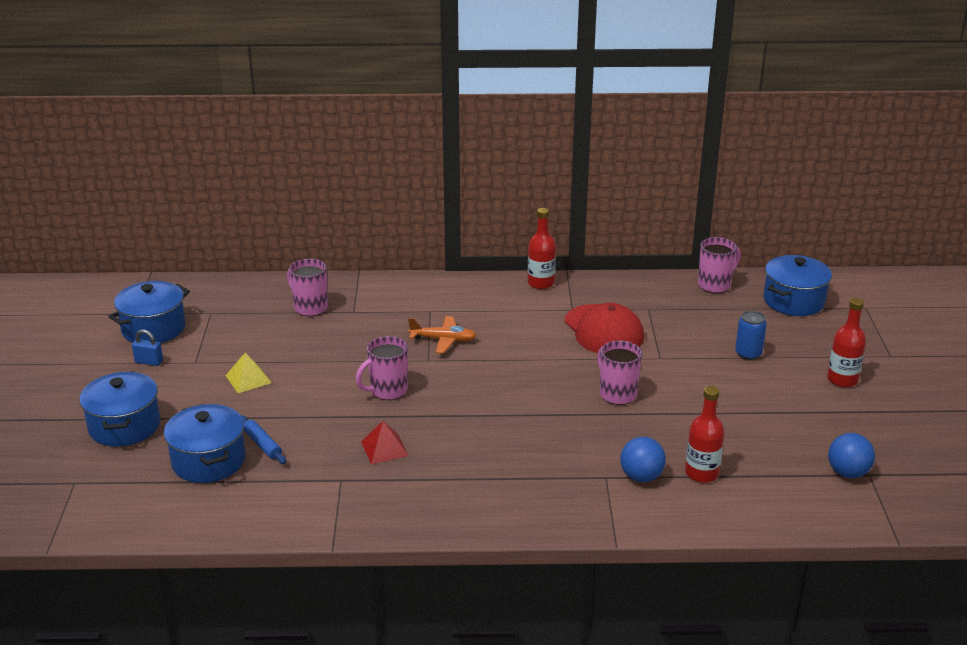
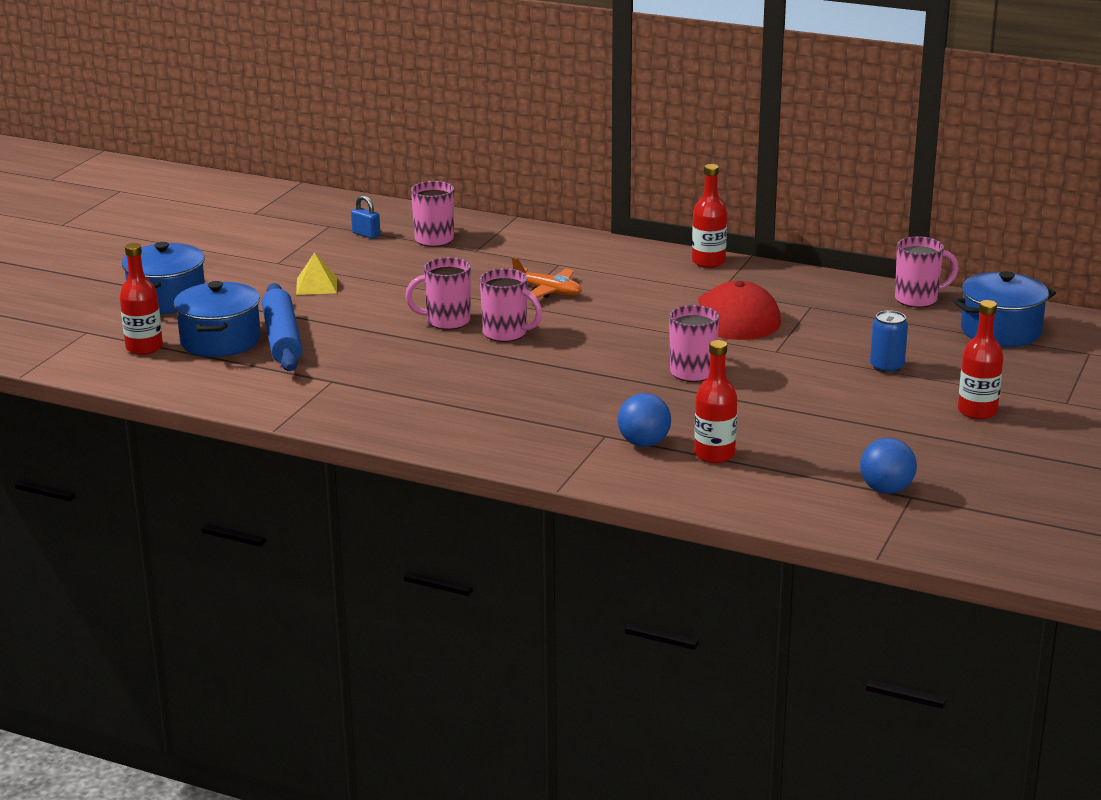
camera: 25 degrees right, 5 degrees down
blue pot [108,281,190,343] -> none
blue padlock [132,329,163,366] -> blue padlock moved to [351,195,380,239]
blue rolling pin [241,416,286,464] -> blue rolling pin [262,283,302,371], size x1.90
red pyramid [361,421,409,464] -> none
none -> red bottle [120,243,163,355]
none -> pink mug [480,268,542,342]

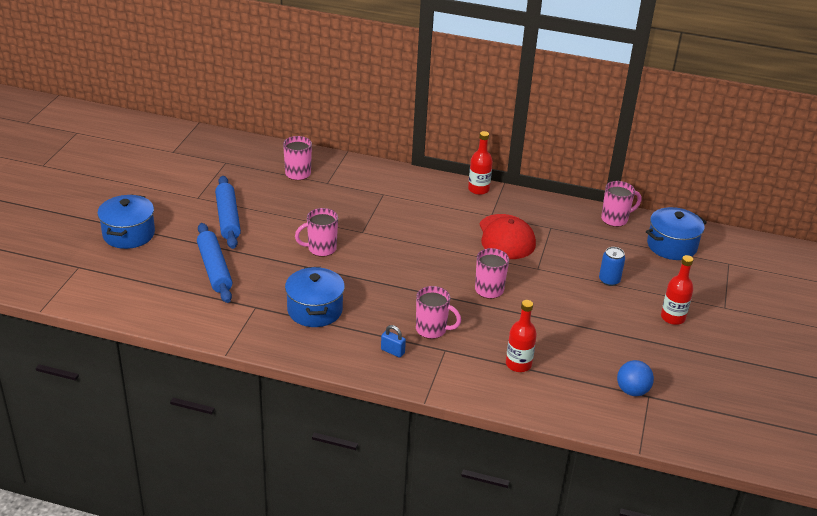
camera: 10 degrees left, 10 degrees up
red bottle [120,243,163,355] -> none
blue pot [174,281,261,357] -> blue pot moved to [285,267,345,327]
yellow pyramid [296,252,337,295] -> blue rolling pin [215,176,241,249]
blue padlock [351,195,380,239] -> blue padlock moved to [381,325,406,358]
pink mug [480,268,542,342] -> pink mug moved to [416,286,461,339]
orange plane [512,257,582,299] -> none
blue ball [618,393,671,447] -> none

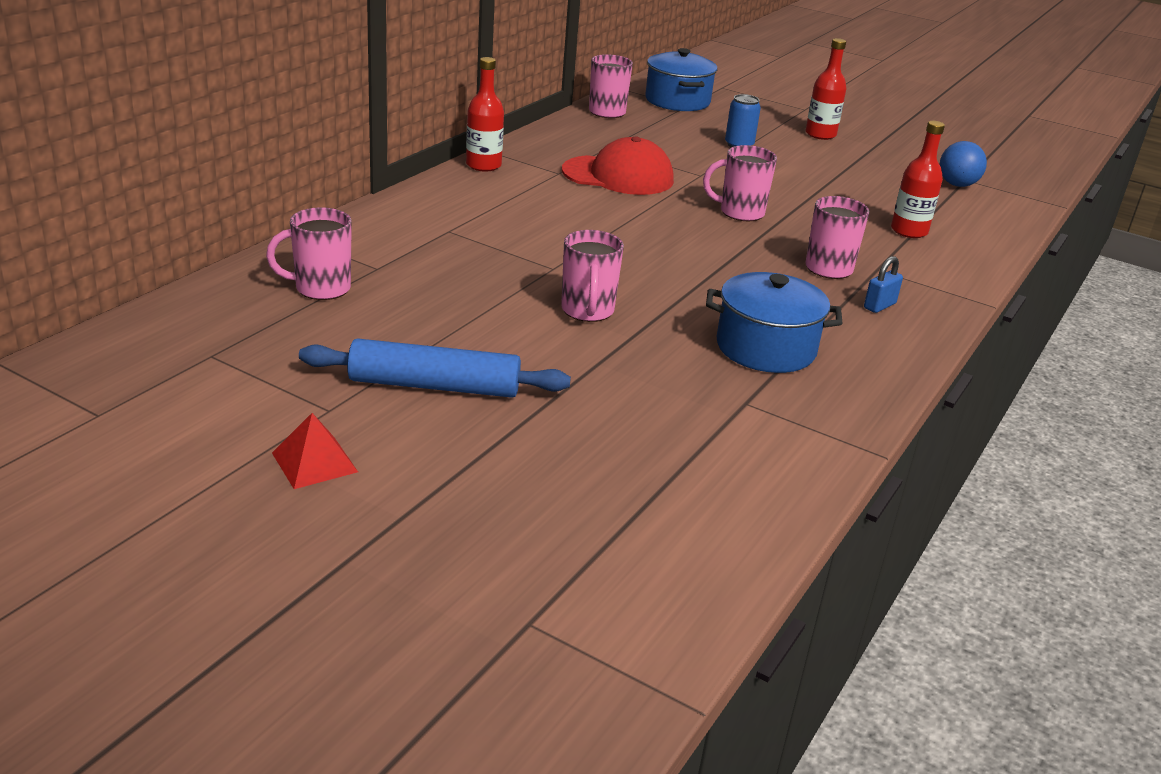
camera: 75 degrees left, 5 degrees down
blue pot [97,195,155,249] -> none
blue rolling pin [197,223,233,303] -> none
none -> red pyramid [272,413,358,489]

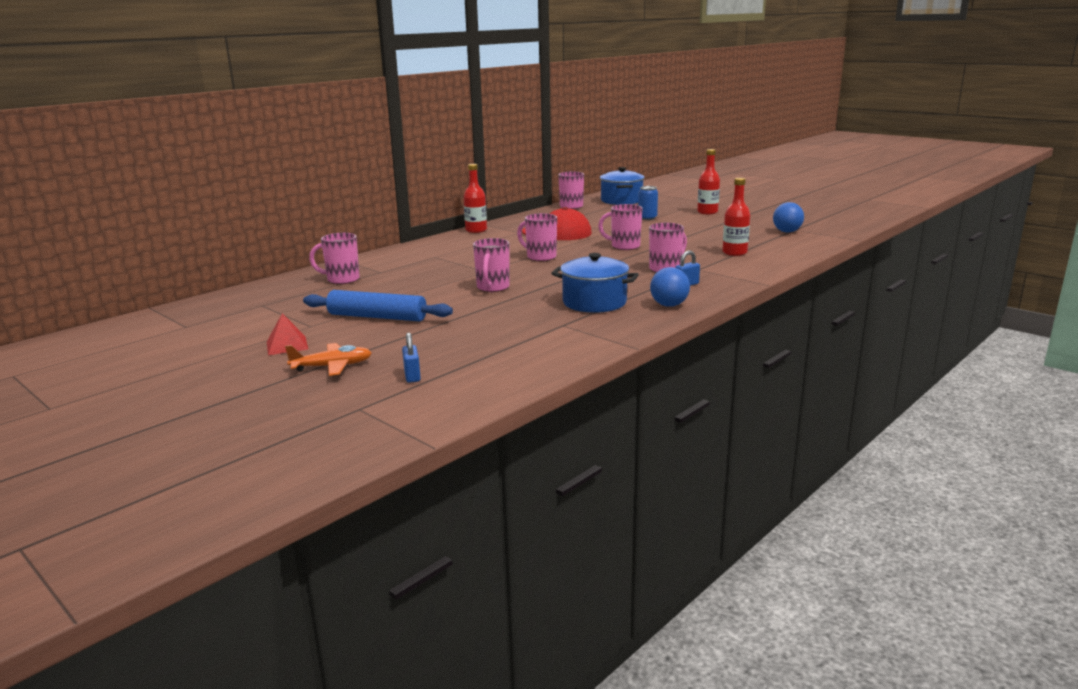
camera: 15 degrees right, 10 degrees down
none -> orange plane [285,343,372,376]
none -> blue padlock [402,332,421,383]
none -> pink mug [517,213,557,261]
none -> blue ball [650,267,690,307]

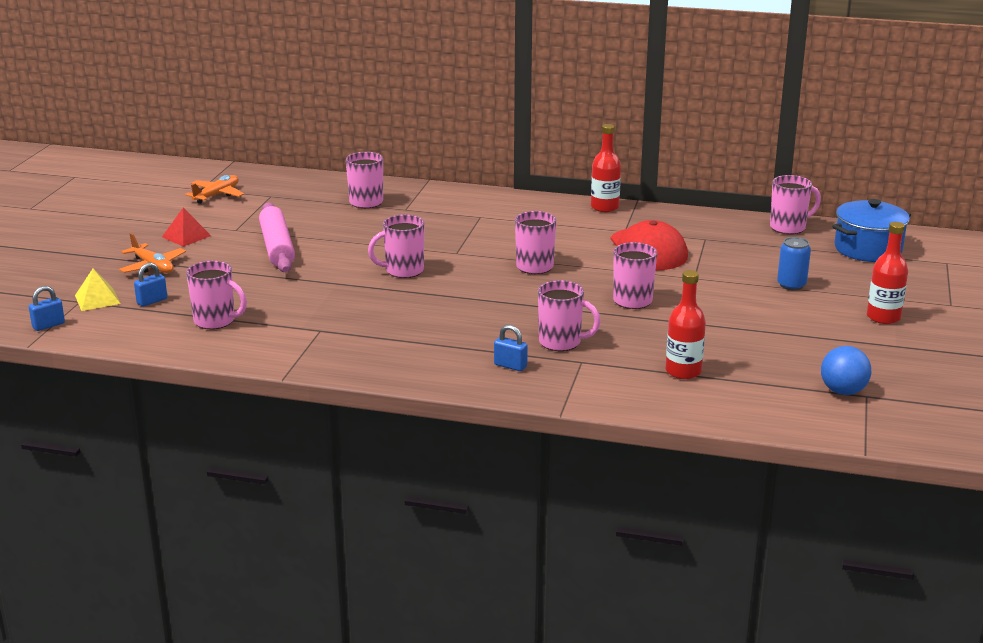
camera: 60 degrees right, 5 degrees up
blue rolling pin [303,290,453,321] -> pink rolling pin [259,202,295,272]
blue pot [551,253,639,313] -> none
blue ball [650,267,690,307] -> none
none -> blue padlock [29,286,65,331]
none -> yellow pyramid [75,269,121,311]
none -> orange plane [185,175,244,204]
none -> pink mug [186,261,247,329]

